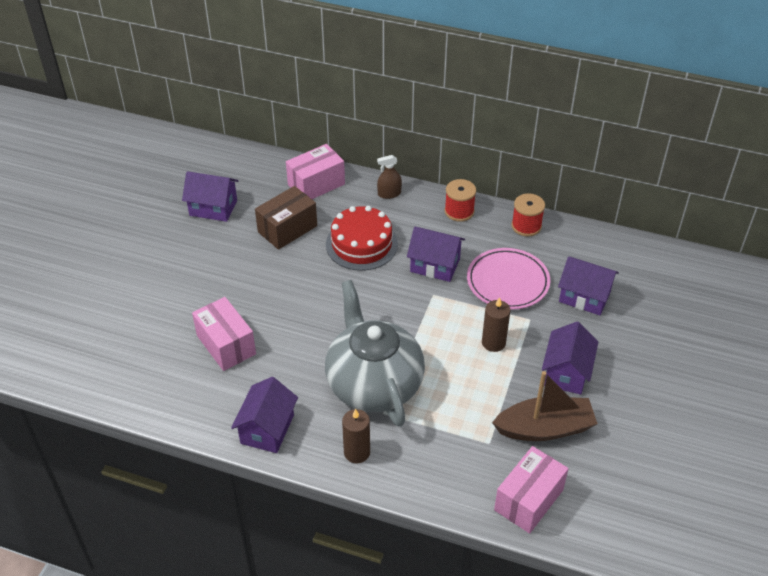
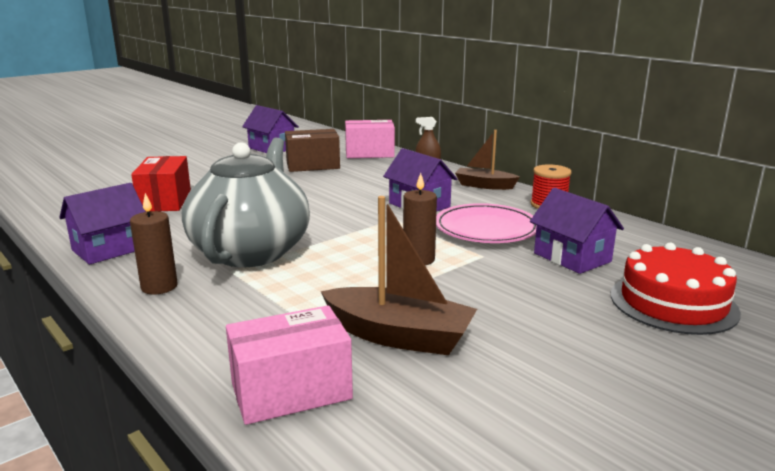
camera: 30 degrees right, 25 degrees down
pink box [192,297,256,371] -> red box [131,156,191,212]
red cake [326,206,398,271] -> red cake moved to [611,243,741,335]
red spool [445,179,476,222] -> brown boat [455,130,520,190]
purple house [542,322,598,395] -> none

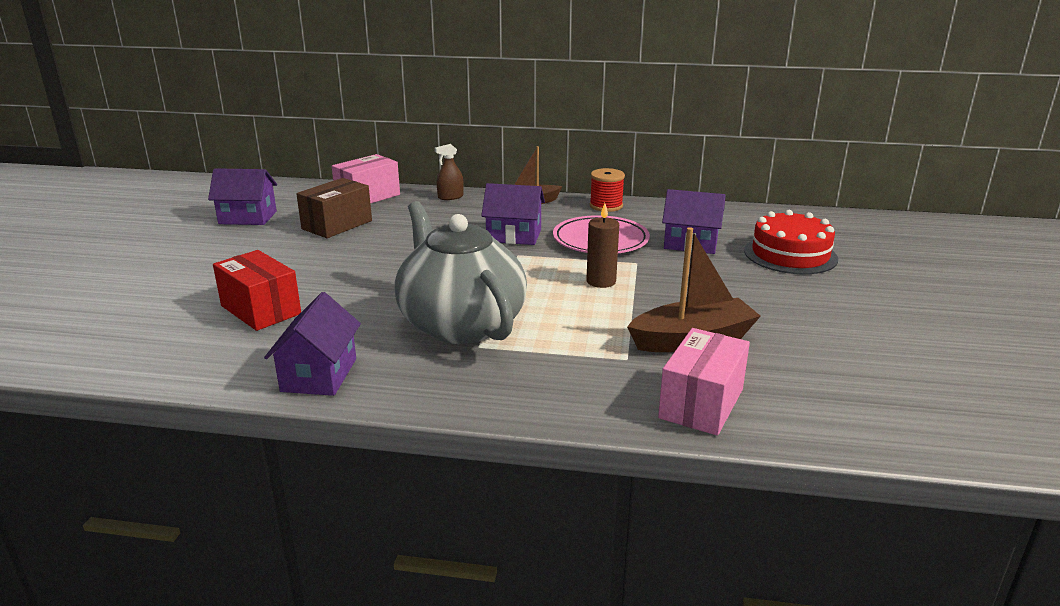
camera: 40 degrees left, 5 degrees up
brown candle [130,193,177,294] -> none

